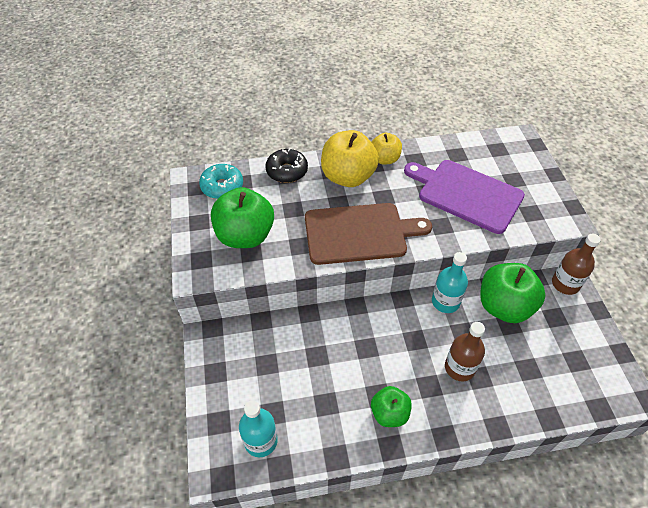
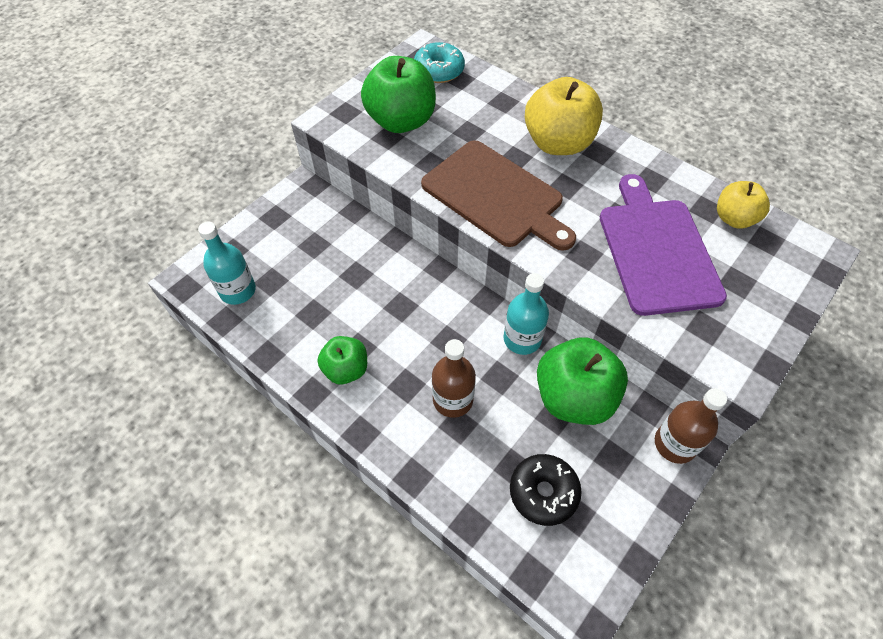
camera: 50 degrees right, 5 degrees up
black donut [265,148,308,183] -> black donut moved to [510,454,582,526]
yellow apple [372,133,402,164] -> yellow apple moved to [717,181,770,229]

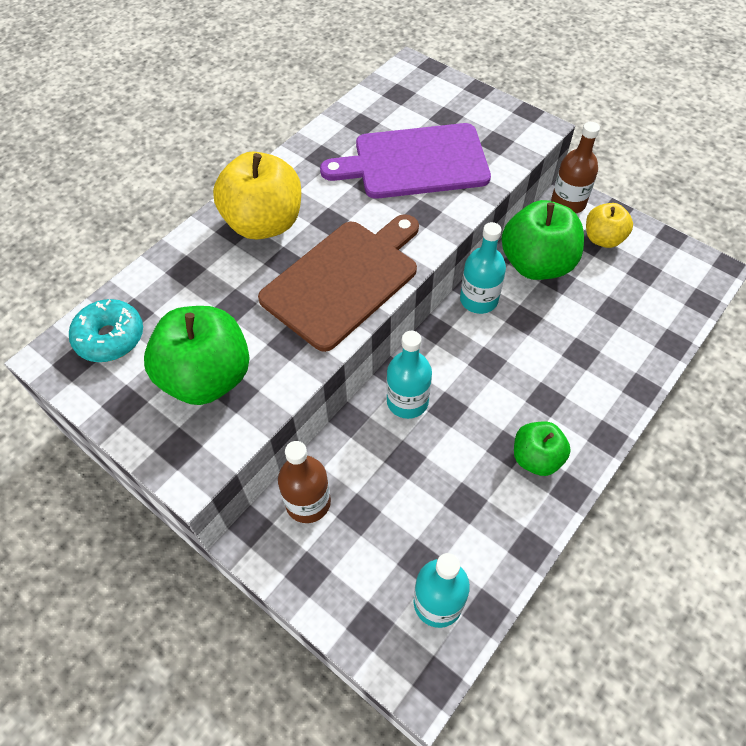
camera: 90 degrees left, 0 degrees up
brown bottle [432,339,476,418] -> brown bottle moved to [278,441,331,523]
black donut [510,454,582,526] -> none
yellow apple [717,181,770,229] -> yellow apple moved to [586,203,633,248]
none -> turquoise bottle [386,331,432,419]

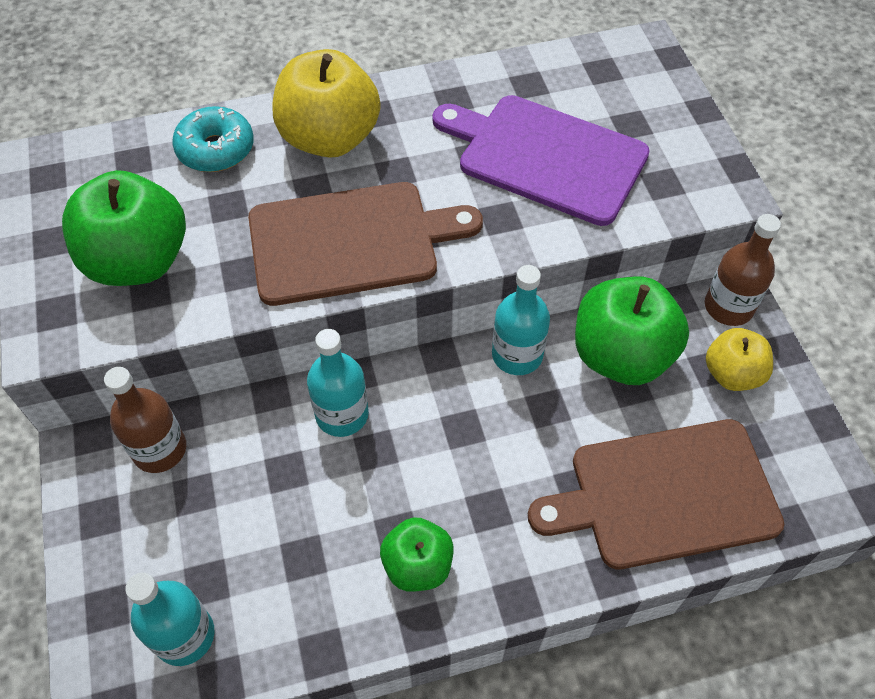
camera: 35 degrees right, 0 degrees up
turquoise donut [69,299,143,362] -> turquoise donut moved to [172,106,254,172]
none -> brown cutting board [528,419,784,569]

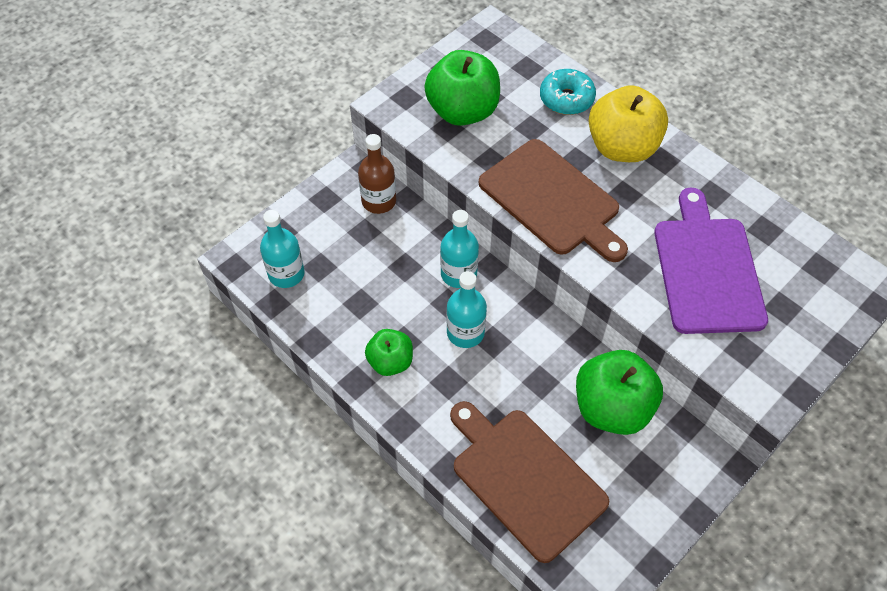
camera: 60 degrees right, 0 degrees up
turquoise bottle [492,265,550,375] -> turquoise bottle moved to [446,271,487,348]
brown bottle [705,214,781,326] -> none
yellow apple [706,328,773,391] -> none

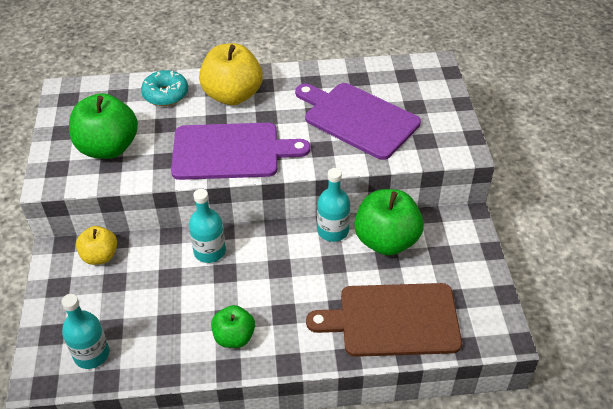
camera: 50 degrees left, 10 degrees down
brown bottle [358,134,396,214] -> yellow apple [76,226,117,265]
turquoise bottle [446,271,487,348] -> turquoise bottle moved to [317,168,350,242]
brown cutting board [479,139,628,262] -> purple cutting board [171,123,311,180]

